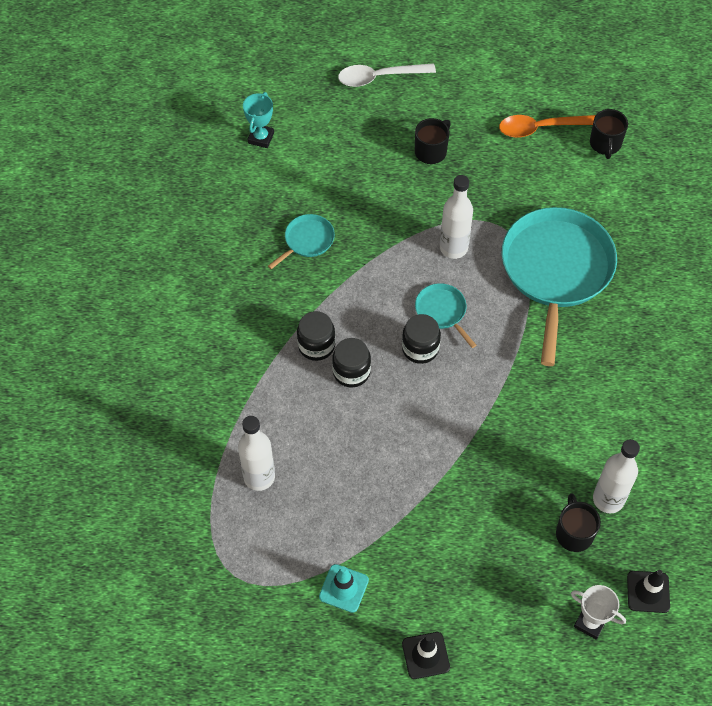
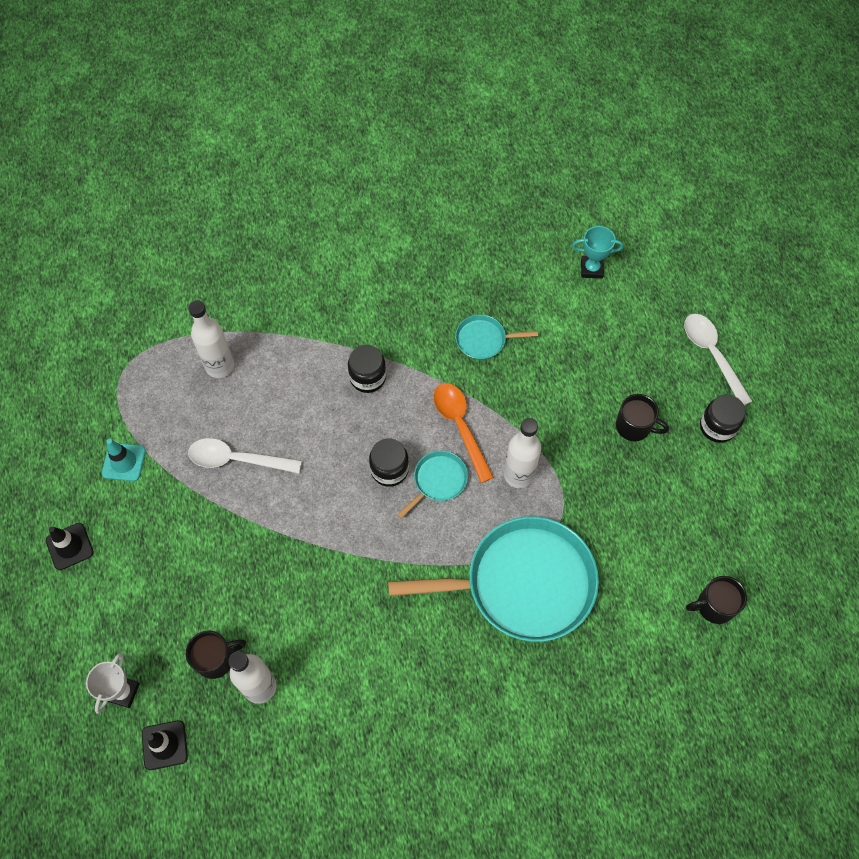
camera: 75 degrees right, 5 degrees up
turquoise pan [268,214,335,269] -> turquoise pan turned 150 degrees clockwise [455,315,538,360]
black jar [332,338,371,387] -> black jar moved to [700,395,745,443]
orange spoon [499,115,596,138] -> orange spoon moved to [433,383,494,483]
none -> white spoon [188,438,302,473]

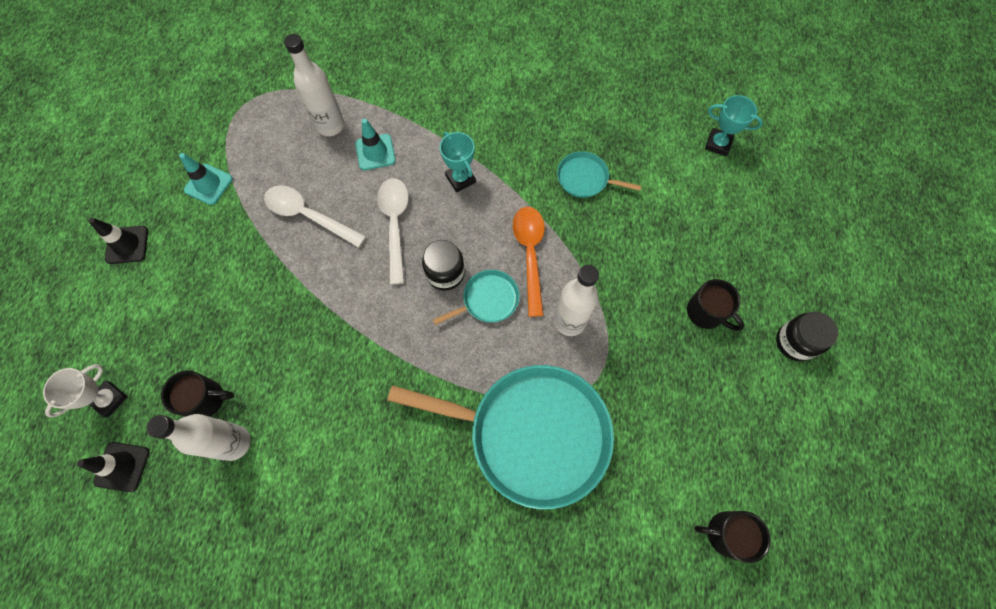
camera: 20 degrees right, 5 degrees up
black jar [348,345,386,393] -> turquoise trophy [440,132,476,192]
white spoon [684,314,752,405] -> white spoon moved to [377,178,409,285]
none -> turquoise traffic cone [355,119,396,170]

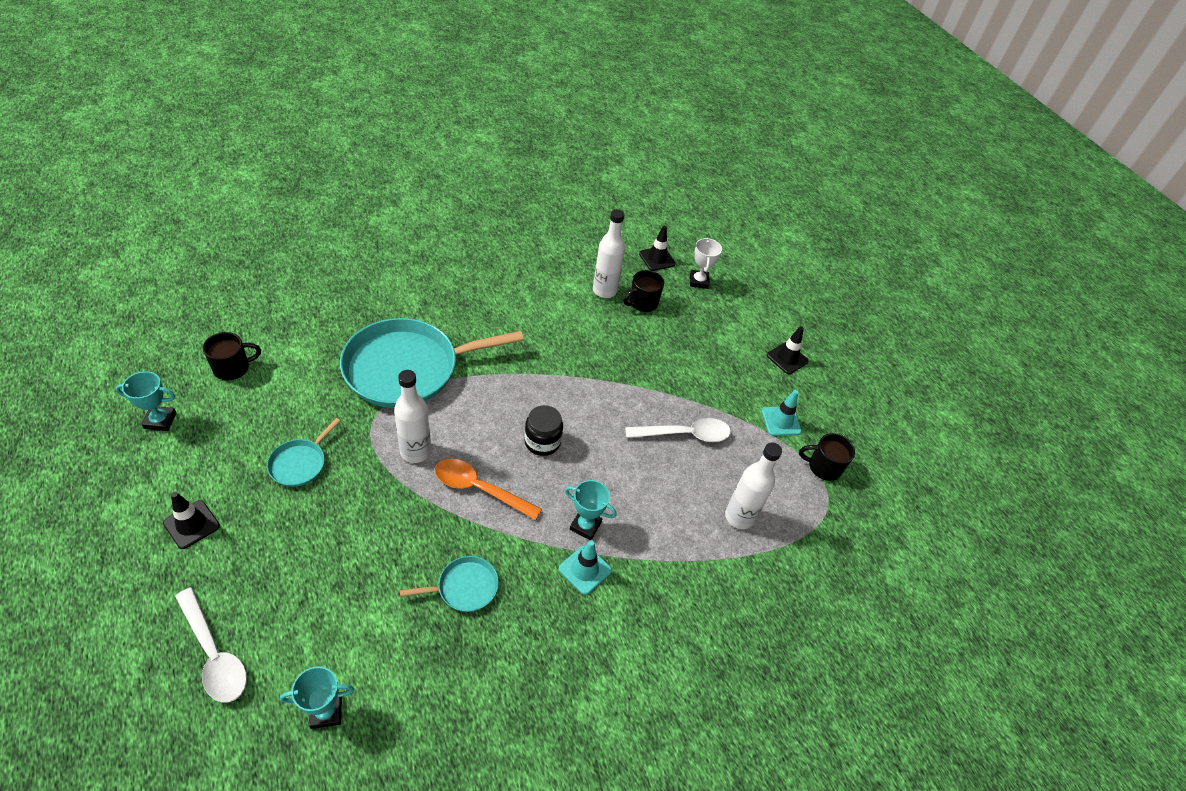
camera: 140 degrees right, 20 degrees down
turquoise traffic cone [355,119,396,170] -> turquoise traffic cone moved to [559,540,612,595]
white spoon [377,178,409,285] -> white spoon moved to [175,588,247,702]
turquoise pan [433,270,520,325] -> turquoise pan moved to [267,418,340,487]
orange spoon [513,207,545,317] -> orange spoon turned 150 degrees clockwise [435,459,542,520]
black mug [687,279,744,331] -> black mug moved to [799,433,855,481]
black jar [776,312,838,361] -> black traffic cone [163,492,220,549]
none -> turquoise trophy [116,371,176,431]

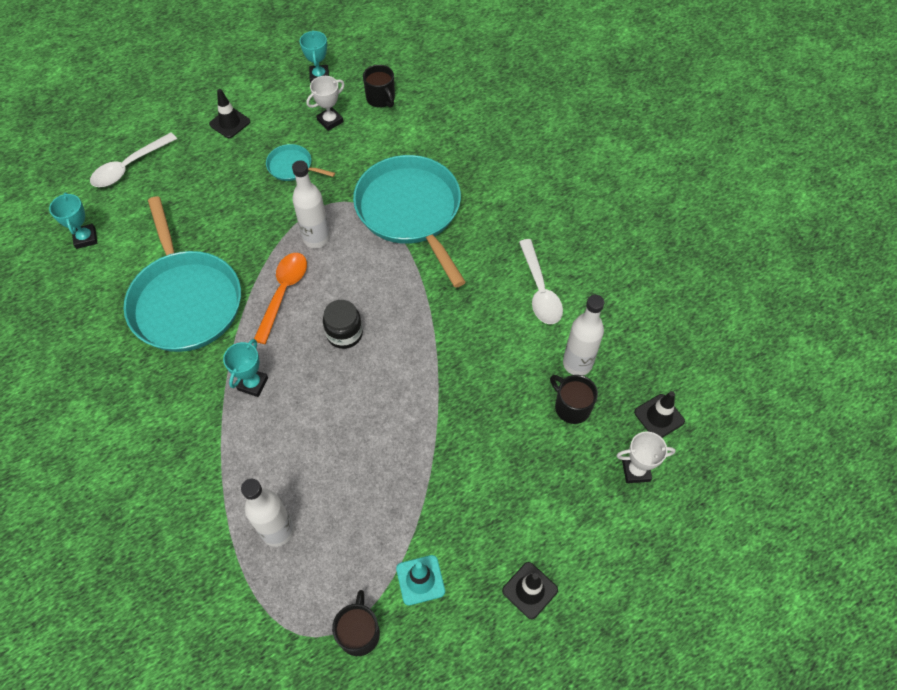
camera: 90 degrees right, 10 degrees up
turquoise pan [400,556,499,612] -> turquoise pan [124,196,241,352], size x2.27
turquoise traffic cone [559,540,612,595] -> none
white spoon [625,418,731,442] -> white spoon moved to [519,239,563,324]
none -> white trophy [306,76,345,131]

